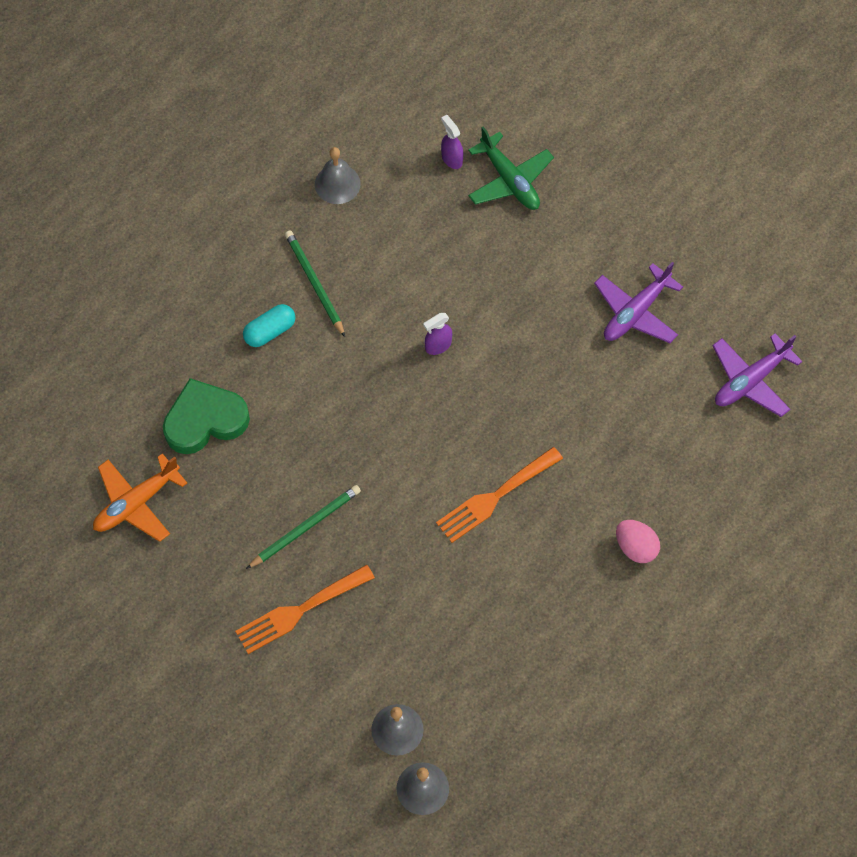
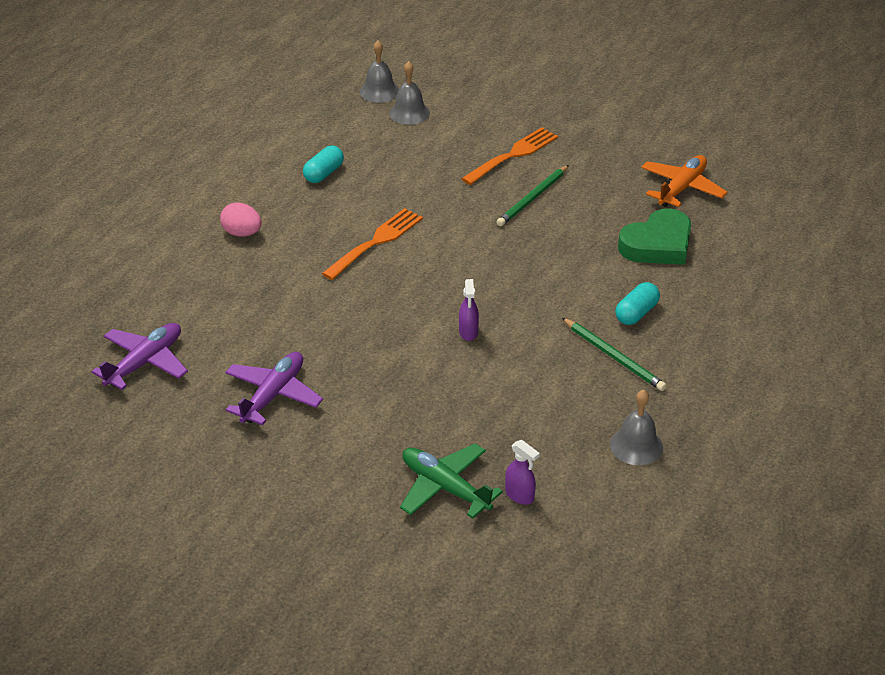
camera: 165 degrees right, 25 degrees down
purple spray bottle [423,313,452,355] -> purple spray bottle turned 135 degrees clockwise [459,279,479,341]
none -> turquoise capsule [303,146,344,183]

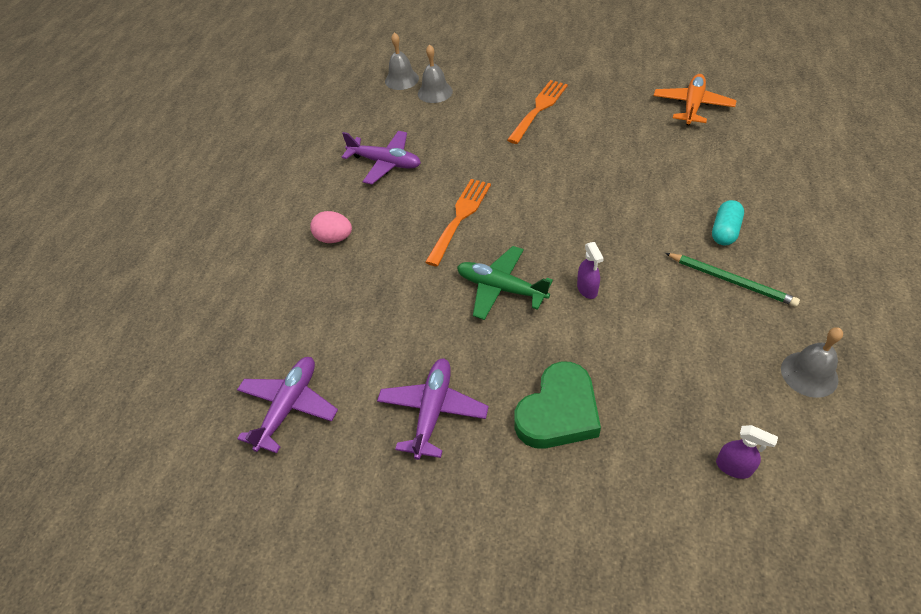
camera: 10 degrees left, 10 degrees up
turquoise capsule [303,146,344,183] -> purple plane [342,131,421,184]
green plane [400,444,503,519] -> green plane moved to [457,246,553,320]
green pencil [496,165,569,226] -> none
green heart [618,208,691,265] -> green heart moved to [514,361,601,449]

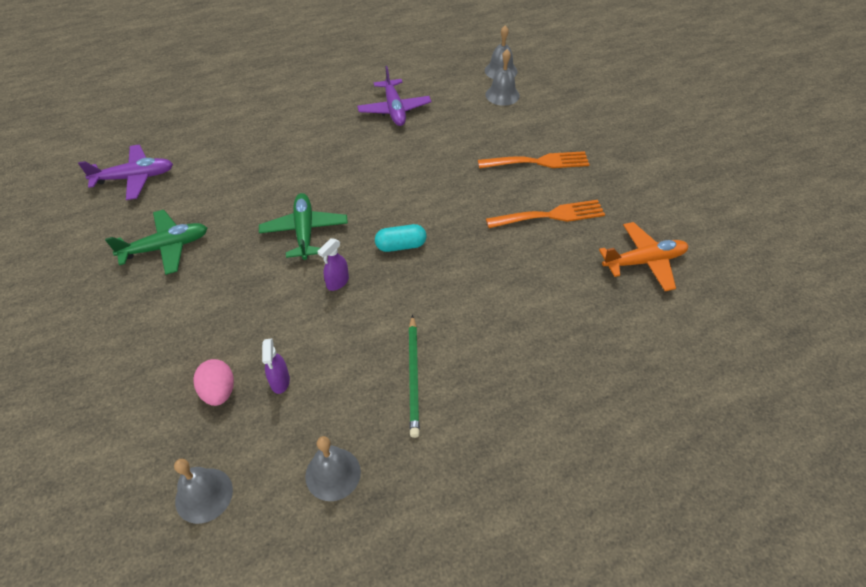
camera: 50 degrees right, 0 degrees up
pink egg [310,211,352,243] -> pink egg moved to [194,359,234,406]
purple plane [377,358,489,460] -> green plane [105,210,207,275]
orange fork [425,179,491,266] -> orange fork moved to [486,200,605,228]
green heart [514,361,601,449] -> none
turquoise capsule [712,200,744,245] -> turquoise capsule moved to [375,224,426,252]
purple spray bottle [716,425,778,479] -> purple spray bottle moved to [262,339,290,394]
none -> grey bell [174,459,233,524]

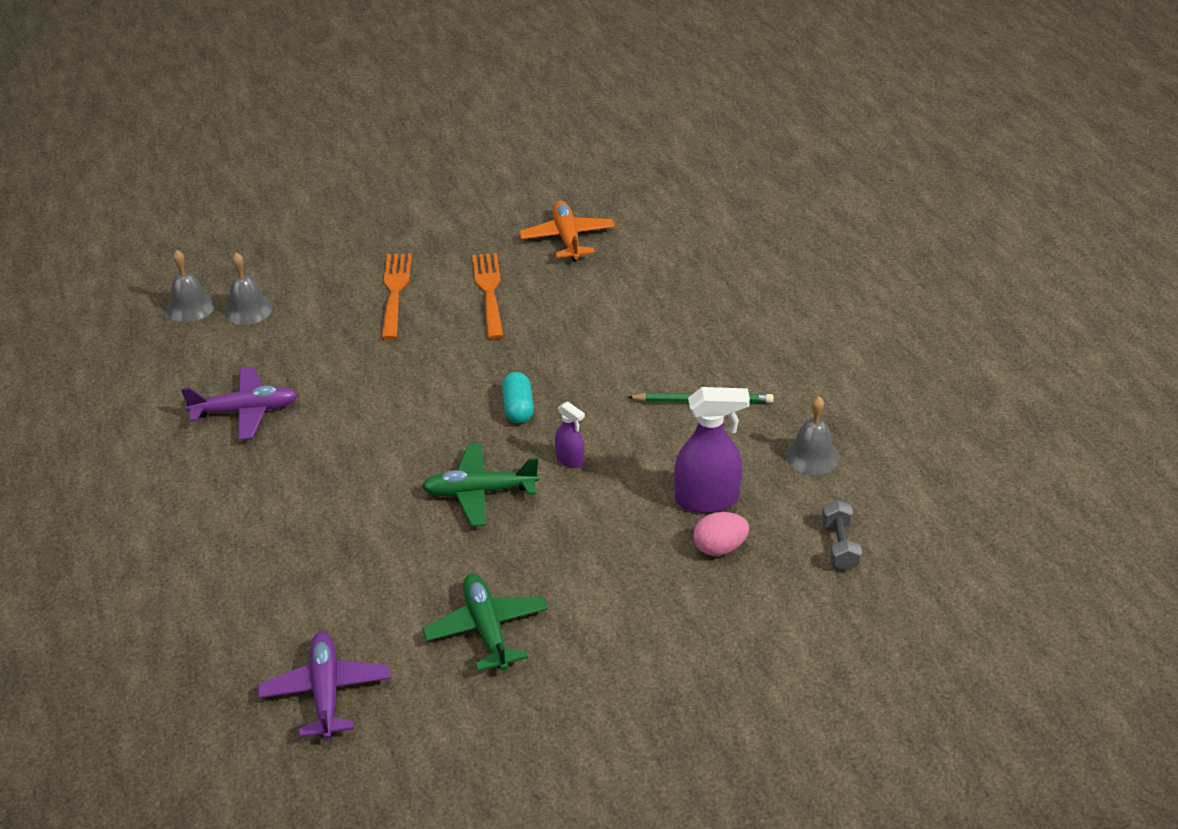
camera: 85 degrees left, 10 degrees down
grey bell [174,459,233,524] -> grey dumbbell [822,500,862,571]
purple spray bottle [262,339,290,394] -> purple spray bottle [674,387,750,513], size x1.91

